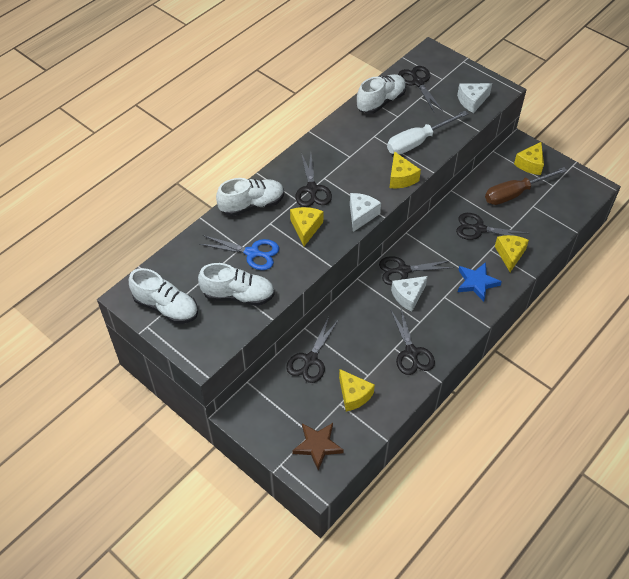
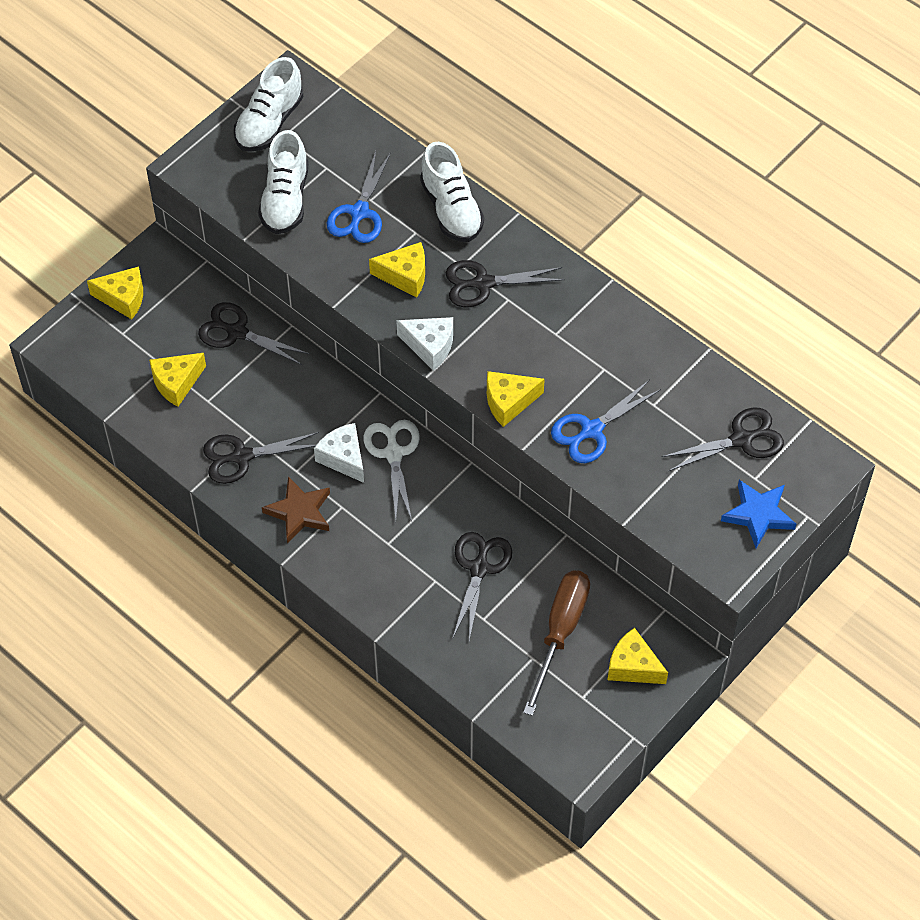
camera: 90 degrees right, 5 degrees up
brown star [292,423,344,470] -> brown star moved to [262,476,330,544]
white shoe [357,74,406,114] -> none
black scissors [379,256,455,286] -> white scissors [364,420,420,521]
white screwdriver [387,111,468,155] -> blue scissors [551,380,661,463]
white cheese [457,83,492,113] -> none
blue star [458,262,502,302] -> blue star moved to [721,480,796,548]
brown screwdriver [485,167,567,205] -> brown screwdriver turned 45 degrees clockwise [523,570,590,716]
yellow cheese [495,235,529,272] -> yellow cheese moved to [87,266,143,319]

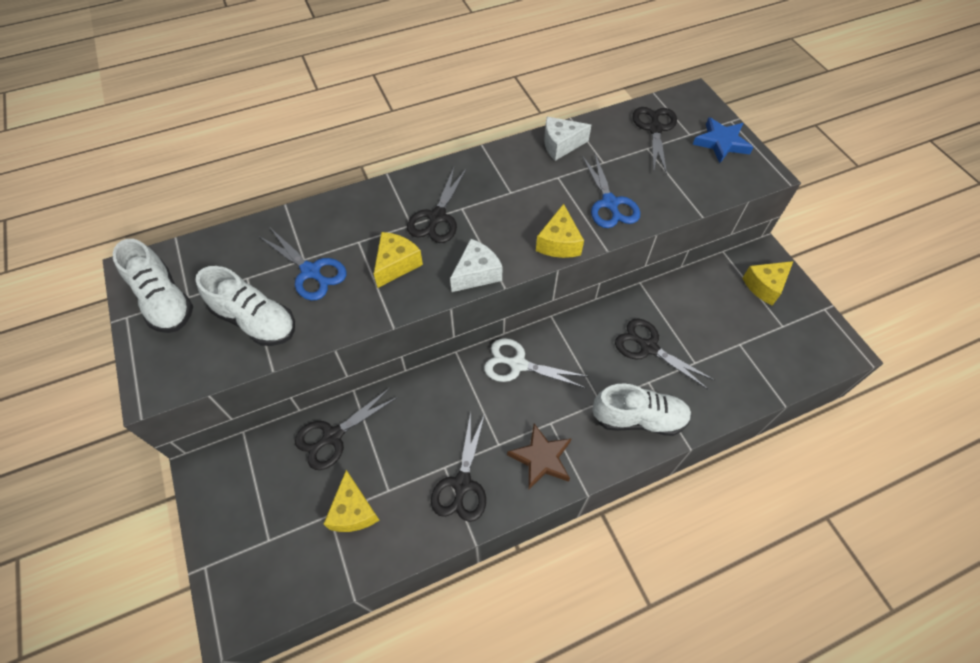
camera: 65 degrees left, 0 degrees up
yellow cheese [87,266,143,319] -> none
white cheese [314,423,364,483] -> white cheese moved to [544,117,591,161]
white shoe [420,142,484,242] -> white shoe moved to [592,383,692,436]
brown screwdriver [523,570,590,716] -> none

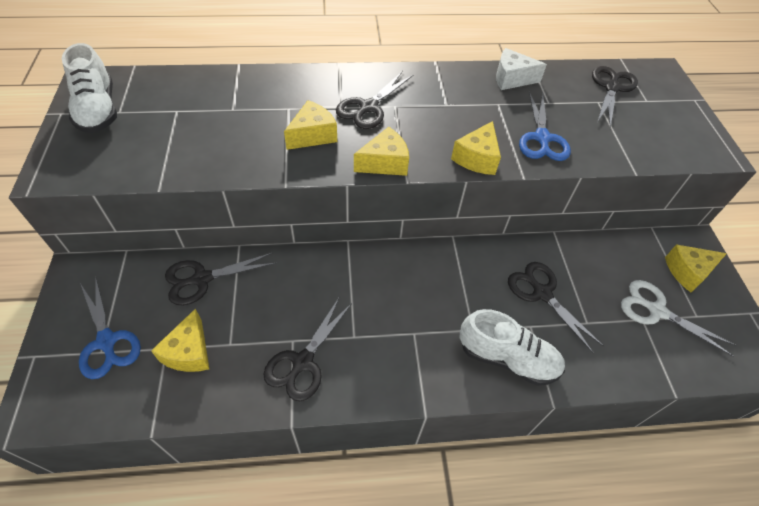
camera: 15 degrees right, 5 degrees down
white shoe [196,266,295,346] -> none
blue scissors [258,228,347,300] -> blue scissors moved to [79,276,141,379]
white cheese [450,239,503,292] -> yellow cheese [354,127,409,176]
white scissors [484,338,589,388] -> white scissors moved to [621,280,737,357]
brown star [507,424,572,490] -> none
blue star [693,117,753,163] -> none

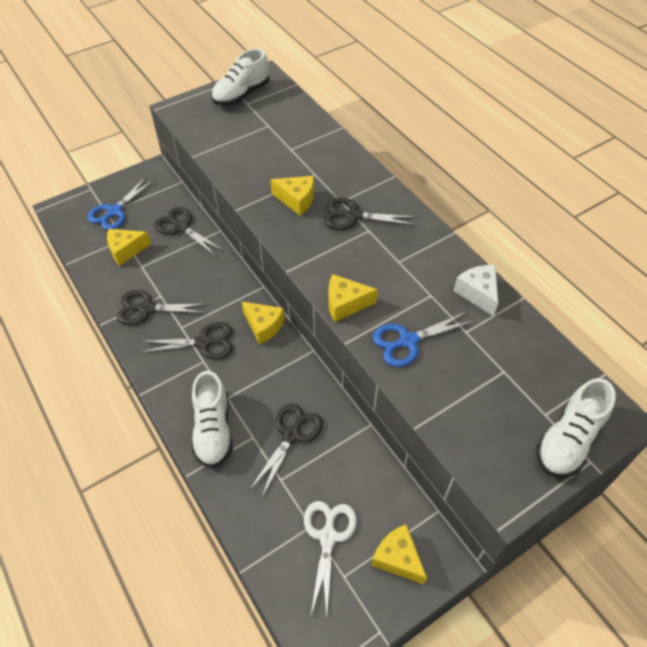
camera: 65 degrees right, 0 degrees up
yellow cheese [354,127,409,176] -> yellow cheese moved to [242,302,285,345]
black scissors [592,66,638,128] -> black scissors moved to [139,322,233,359]
none -> white shoe [536,378,616,477]

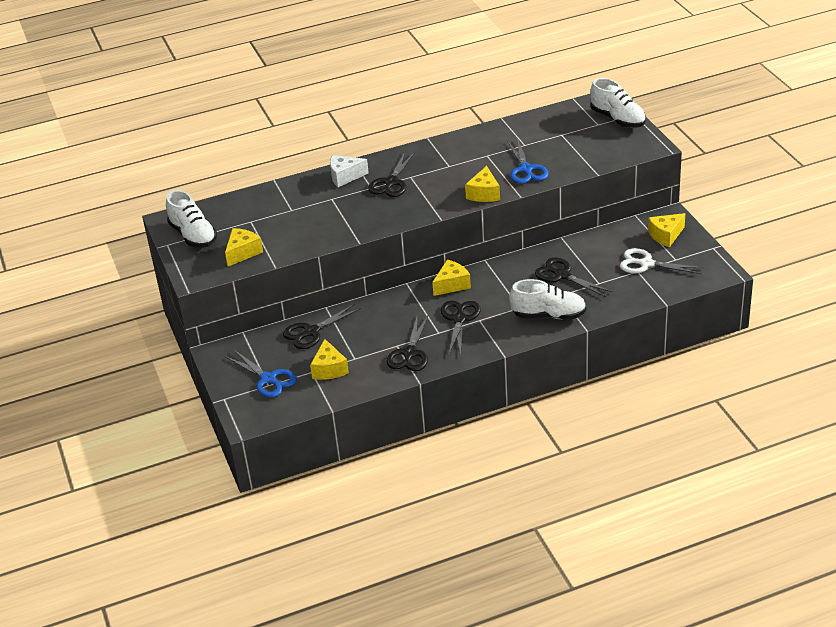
camera: 75 degrees left, 15 degrees down
yellow cheese [271,176,314,216] -> yellow cheese moved to [225,228,263,267]
white cheese [454,265,498,317] -> white cheese moved to [330,155,369,187]

